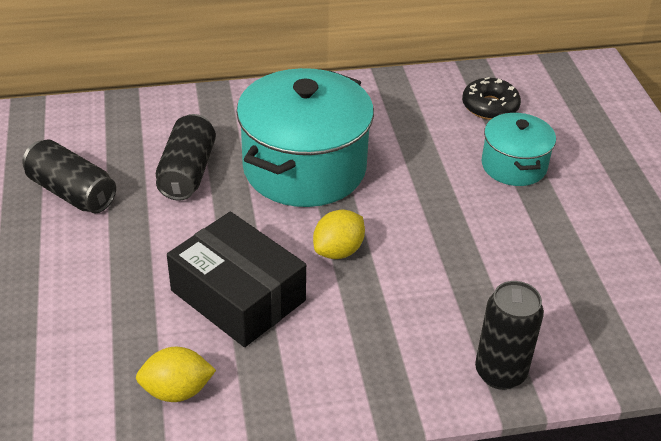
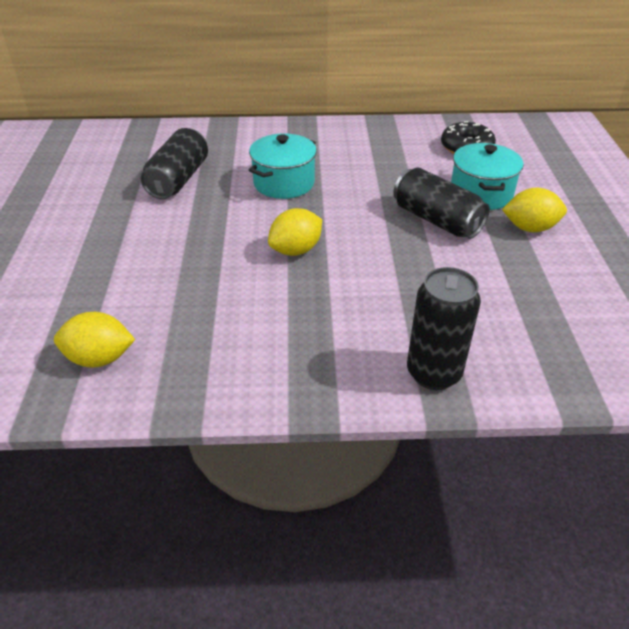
camera: 10 degrees right, 0 degrees up
black can [22,139,116,213] -> black can moved to [393,168,490,239]
black box [167,212,306,347] -> none
turquoise pot [236,68,374,207] -> turquoise pot [249,133,317,199], size x0.54
none -> yellow lemon [502,187,567,232]

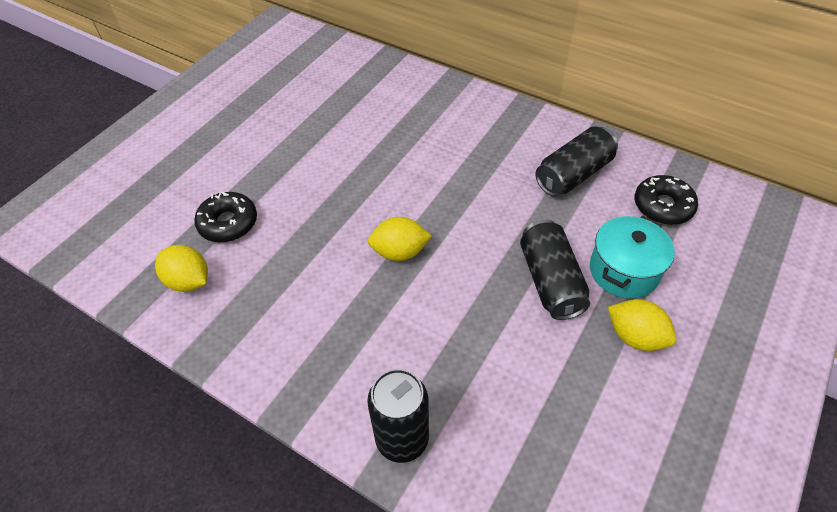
camera: 35 degrees right, 10 degrees up
black can [141,128,208,199] -> black can moved to [535,126,618,196]
turquoise pot [249,133,317,199] -> none
none -> black donut [194,192,257,243]

